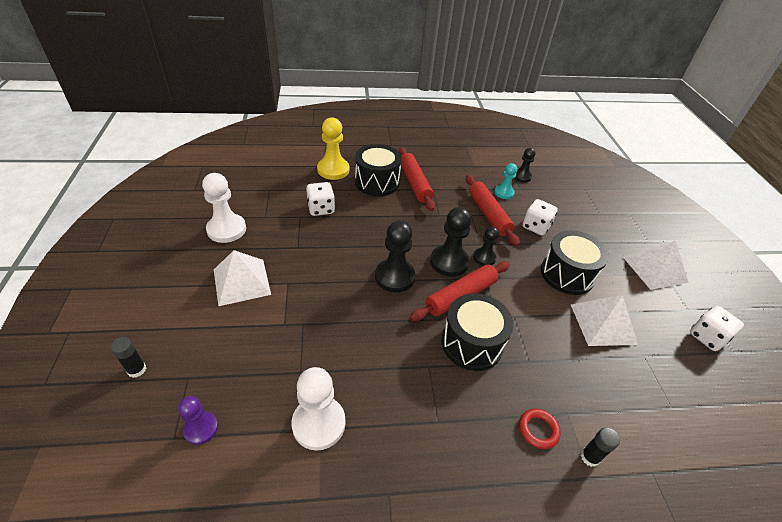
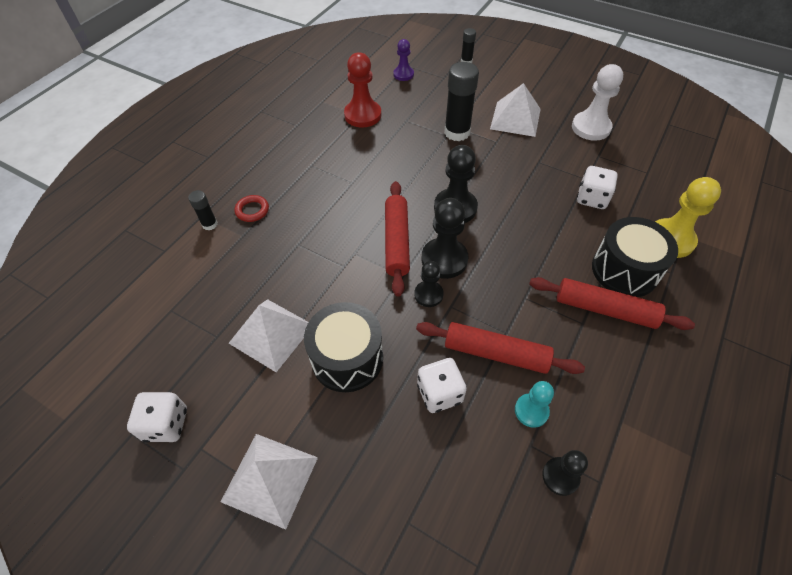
camera: 130 degrees right, 10 degrees up
white pawn [292,367,345,451] -> red pawn [344,52,381,127]
black drum [442,293,514,371] -> none
none -> black glue stick [444,62,479,141]

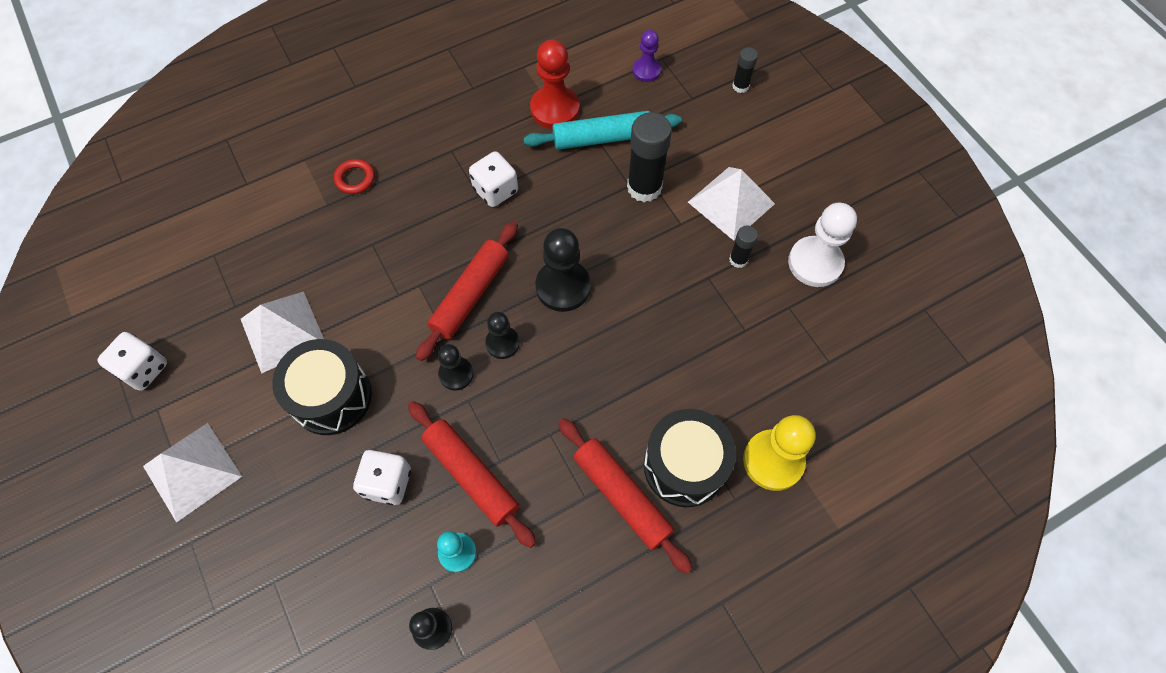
camera: 30 degrees right, 10 degrees up
black glue stick [188,190,218,231] -> black glue stick moved to [729,226,758,268]
black pawn [421,198,468,279] -> black pawn [485,312,520,359], size x0.60
white dice [577,166,618,209] -> white dice moved to [469,151,518,207]
none -> turquoise rolling pin [523,111,681,150]

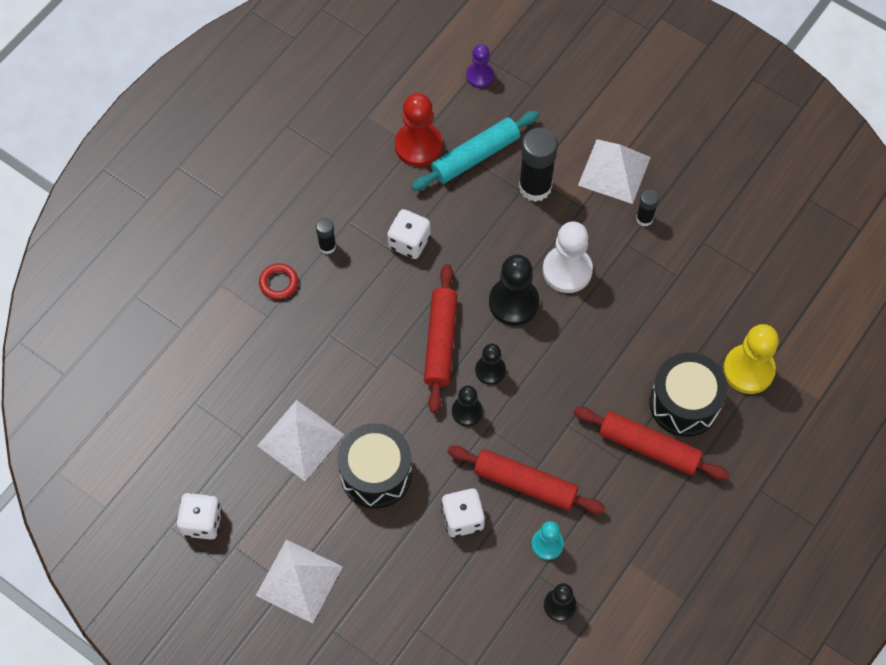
camera: 25 degrees left, 0 degrees up
black glue stick [732,47,758,93] -> black glue stick moved to [316,218,336,254]
white pawn [788,203,857,287] -> white pawn moved to [543,221,593,293]

